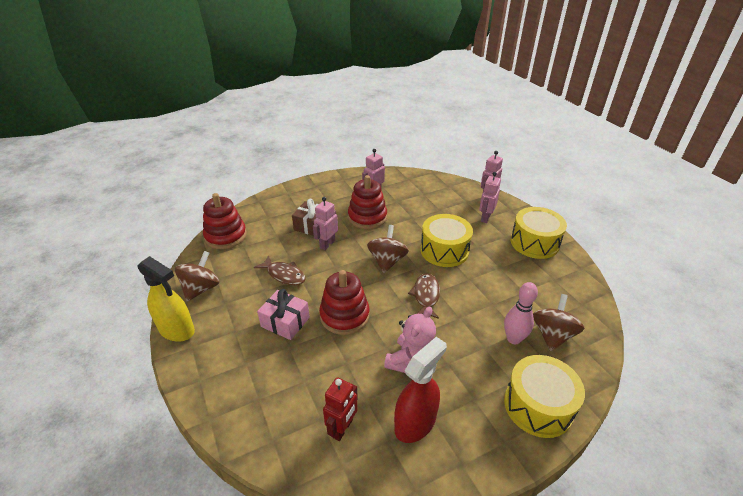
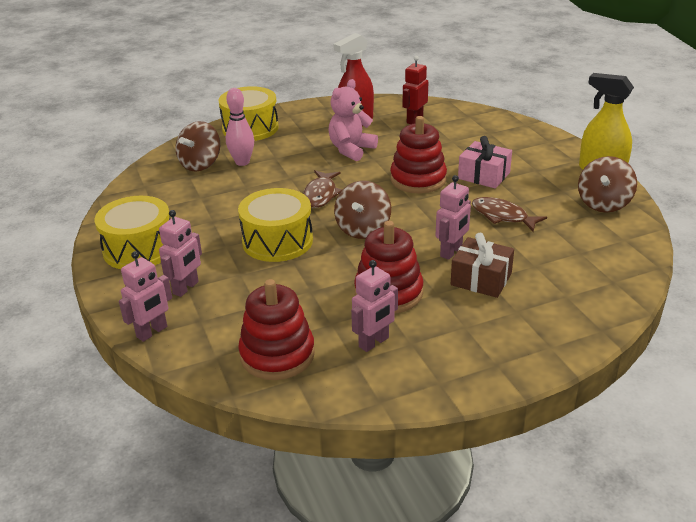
camera: 175 degrees left, 5 degrees down
red stacking toy [203,193,247,249] -> red stacking toy moved to [238,279,315,380]

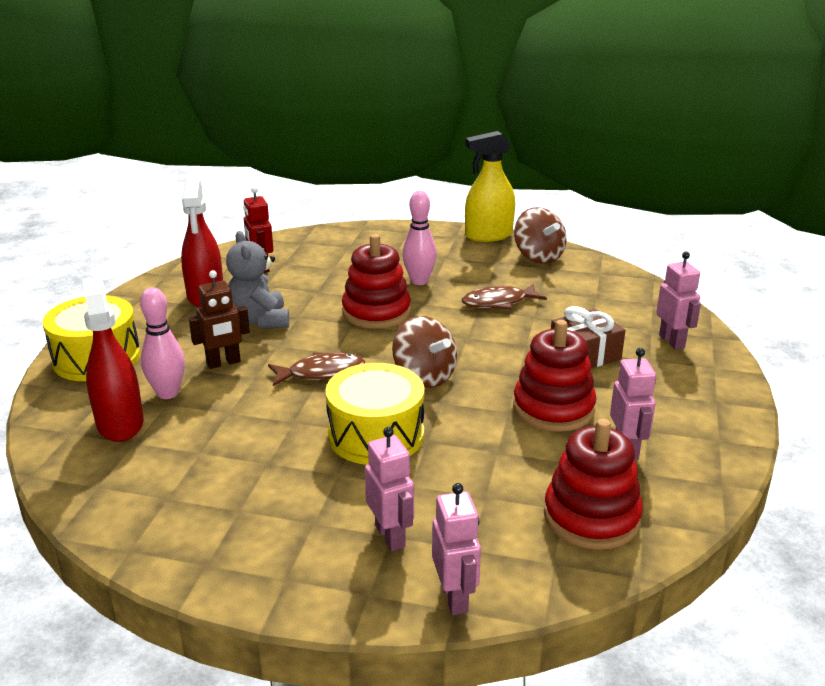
camera: 55 degrees left, 5 degrees down
yellow drum [95,196,170,269] -> none
brown spinning top [175,121,220,172] -> red spray bottle [83,277,144,442]
brown fish [303,170,342,208] -> brown fish turned 60 degrees counterclockwise [268,352,365,386]
pink teddy bear [328,79,378,161] -> grey teddy bear [226,231,289,329]
pink robot [436,175,471,260] -> pink robot moved to [656,252,701,350]
pink gift [458,136,512,189] -> pink bowling pin [402,191,437,285]
none -> brown robot [189,270,250,369]

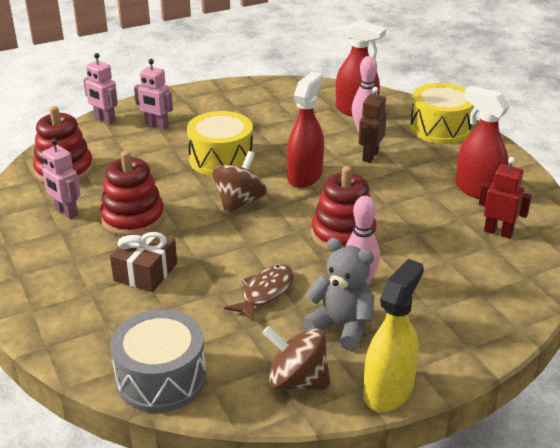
camera: 140 degrees right, 5 degrees up
grey teddy bear [226,231,289,329] -> grey teddy bear moved to [302,238,375,351]
brown fish [268,352,365,386] -> red spray bottle [287,72,324,188]
brown spinning top [392,316,457,388] -> brown spinning top turned 105 degrees clockwise [212,151,267,214]
pink robot [656,252,701,350] -> none
none -> grey drum [110,309,207,413]

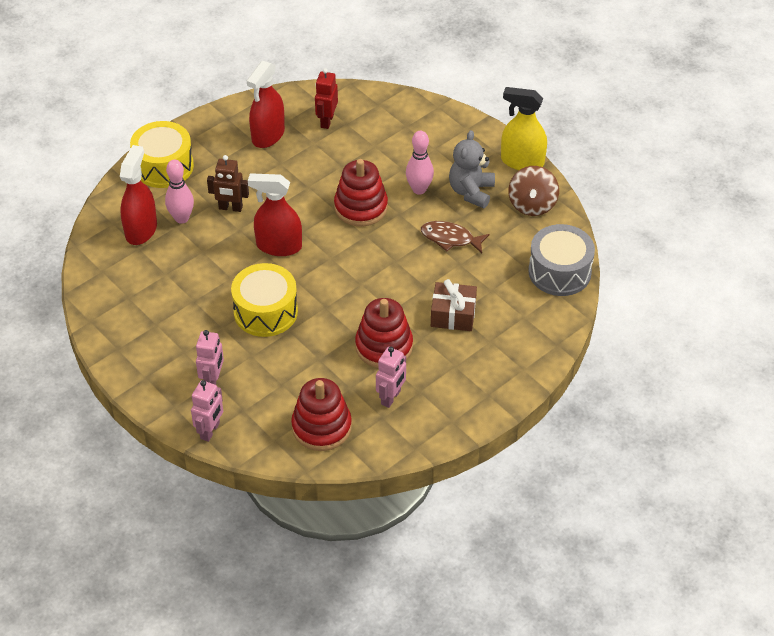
camera: 105 degrees left, 15 degrees up
brown spinning top [212,151,267,214] -> none

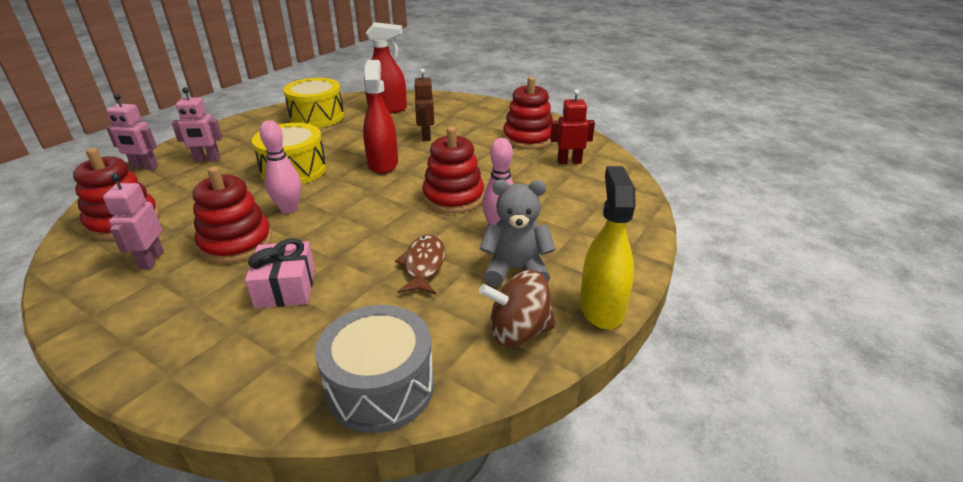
camera: 75 degrees right, 15 degrees down
yellow drum [130,121,194,188] -> yellow drum moved to [283,78,344,128]
pink bowling pin [165,159,194,224] -> pink bowling pin moved to [260,120,301,214]
red spray bottle [247,61,285,148] -> red stacking toy [503,77,553,149]
pink robot [376,347,406,408] -> pink robot turned 75 degrees clockwise [103,173,164,270]
brown gift [431,279,477,331] -> pink gift [245,238,315,308]

